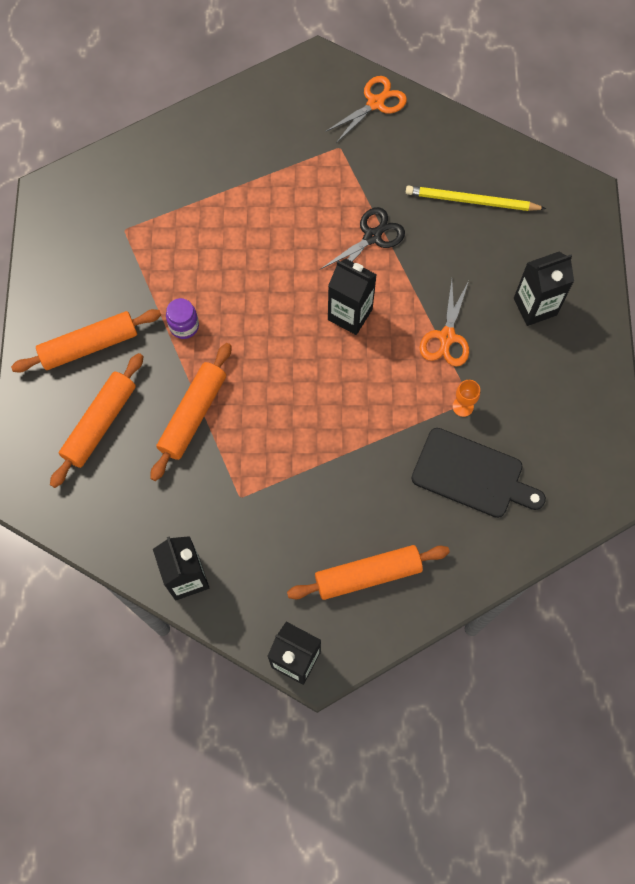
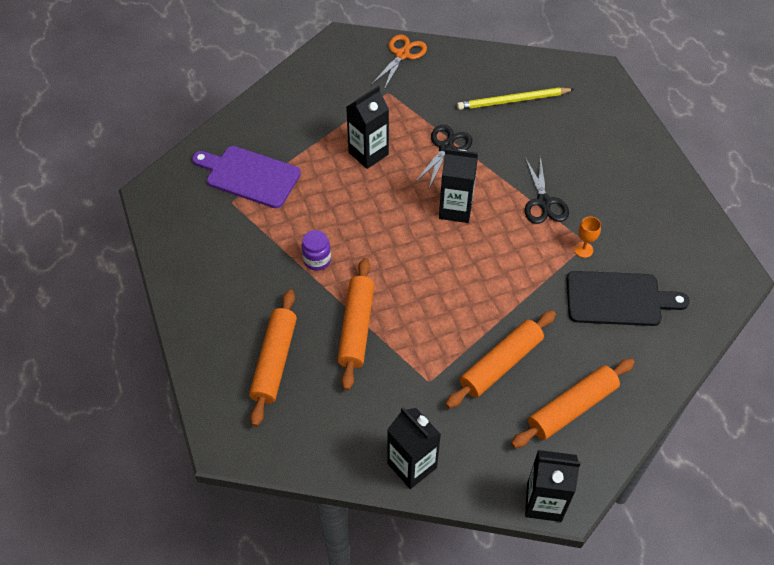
camera: 20 degrees left, 15 degrees down
orange rolling pin [11,309,161,372] -> orange rolling pin moved to [446,310,556,408]
orange scissors [420,280,469,367] -> black scissors [525,155,569,224]
black carton [514,252,574,326] -> black carton moved to [346,86,389,169]
none -> purple cutting board [192,146,301,208]

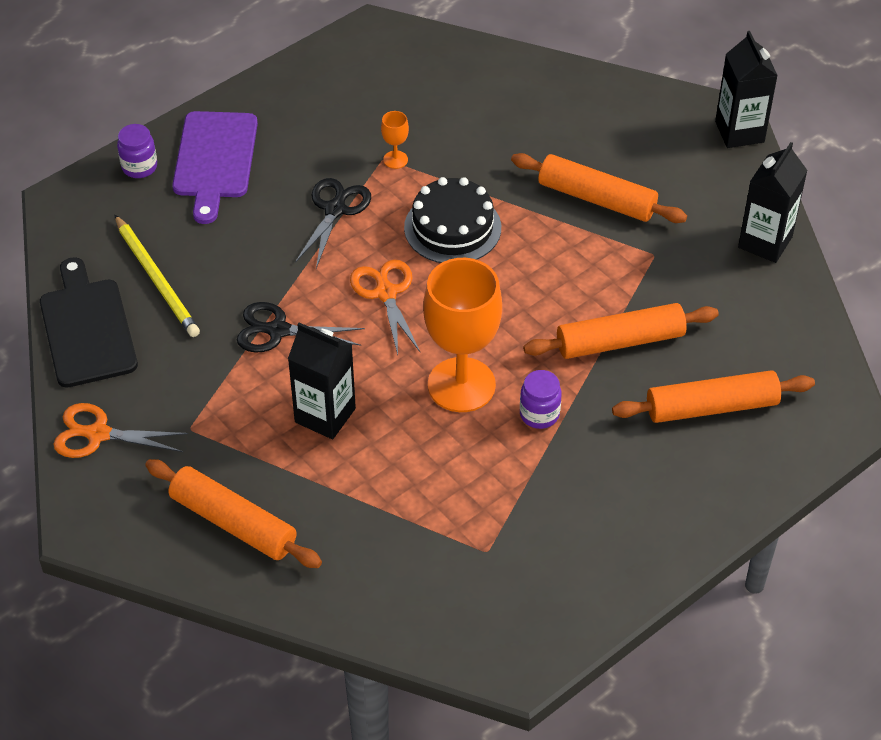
camera: 110 degrees left, 5 degrees down
purple cutting board [192,146,301,208] -> purple cutting board moved to [172,111,258,224]
black carton [439,148,478,223] -> orange scissors [350,260,420,355]
orange rolling pin [511,358,635,448] -> orange rolling pin moved to [145,459,322,568]
black scissors [525,155,569,224] -> black scissors turned 45 degrees counterclockwise [295,178,371,268]
black cutting board [567,271,689,326] -> black cutting board moved to [40,257,138,388]
none -> purple jar [117,124,157,178]
none -> black cake [404,177,501,263]
none -> orange goblet [423,258,502,412]

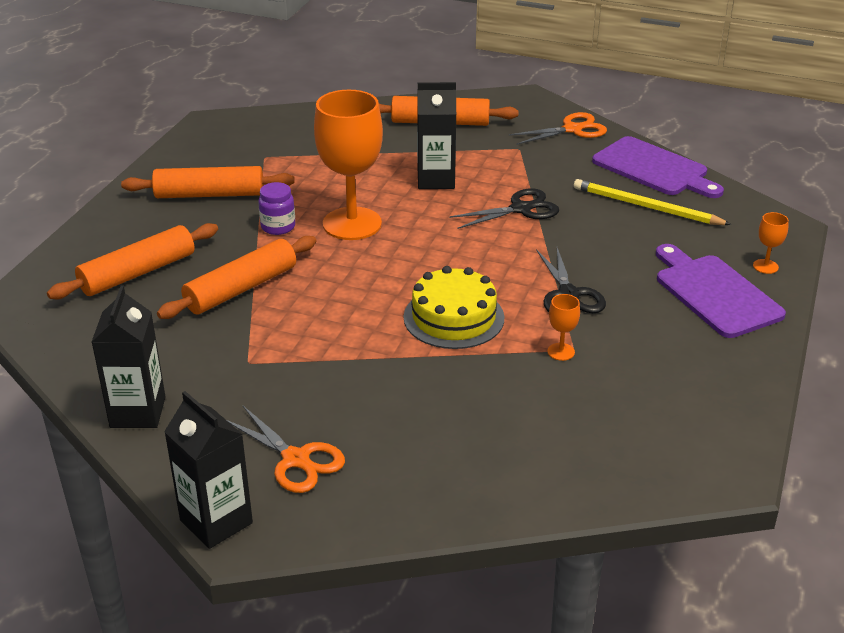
camera: 150 degrees right, 15 degrees down
black cutting board [40,257,138,388] -> purple cutting board [592,136,724,198]
purple jar [117,124,157,178] -> orange goblet [753,212,789,274]
orange scissors [350,260,420,355] -> orange scissors moved to [227,406,345,493]
black cake [404,177,501,263] -> yellow cake [404,266,505,349]
orange rolling pin [511,153,687,223] -> orange rolling pin moved to [121,166,295,198]

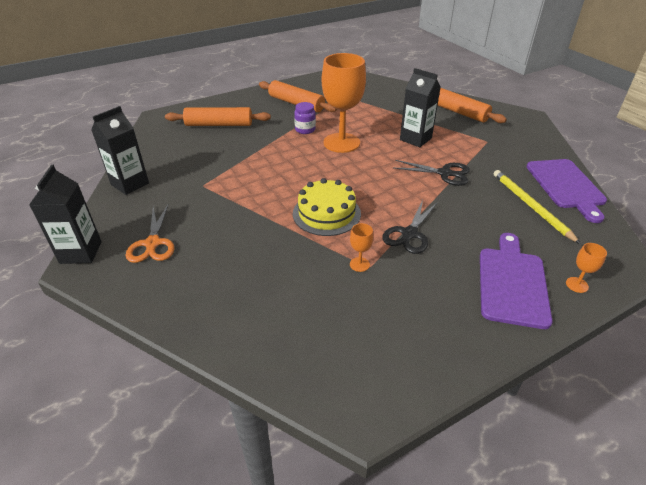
camera: 40 degrees right, 5 degrees up
orange rolling pin [157,236,316,319] -> none
orange scissors [508,112,607,145] -> none

